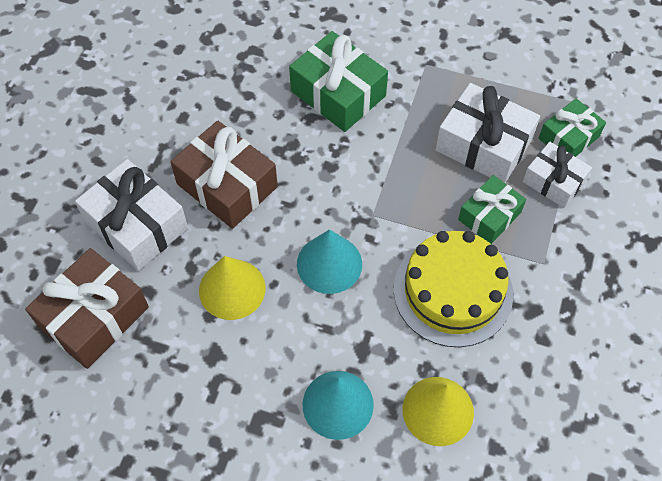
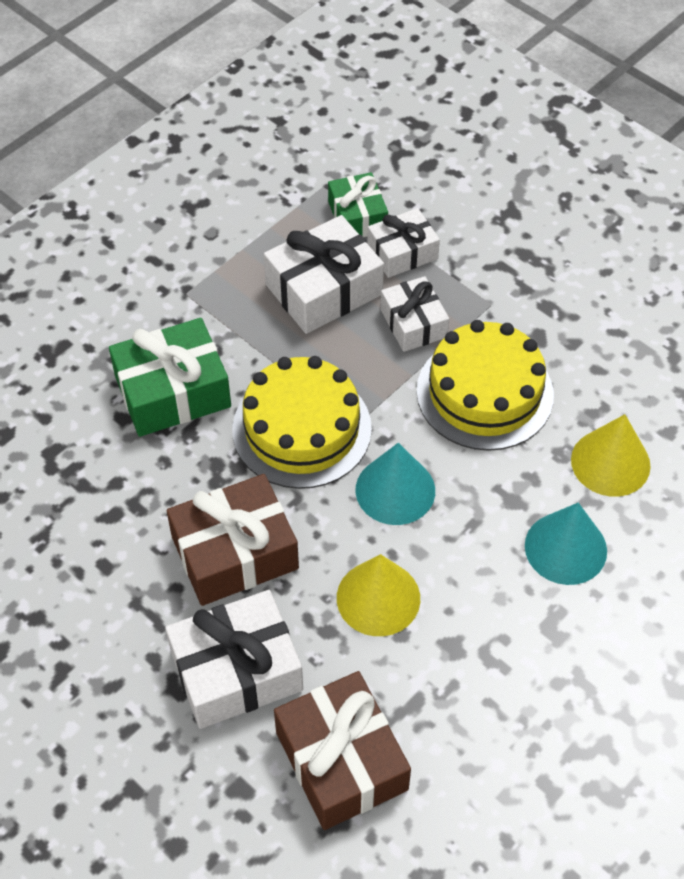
camera: 65 degrees left, 5 degrees down
green gift [458,175,526,244] -> white gift [380,276,449,352]
none -> yellow cake [232,356,372,489]

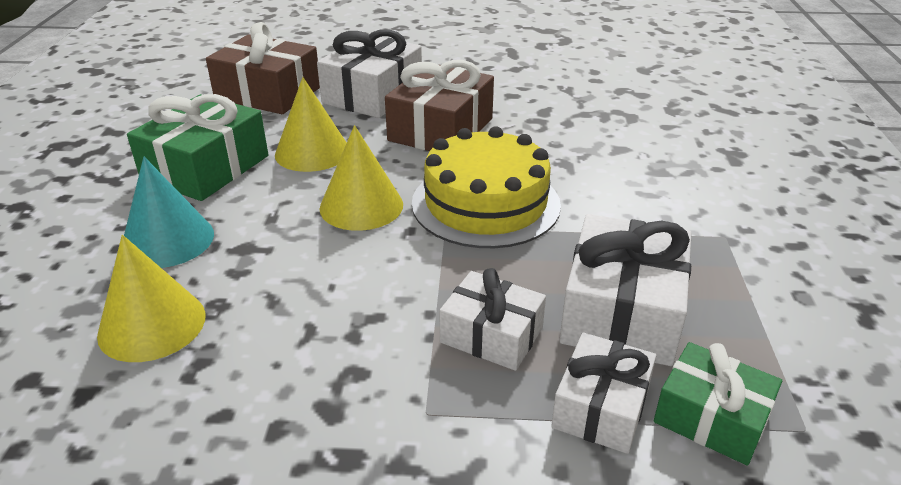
camera: 140 degrees right, 20 degrees down
green gift [109,318,231,437] -> green gift moved to [127,94,268,201]
turquoise cone [356,443,435,525] -> yellow cone [320,125,403,231]
yellow cake [417,320,554,451] -> none

